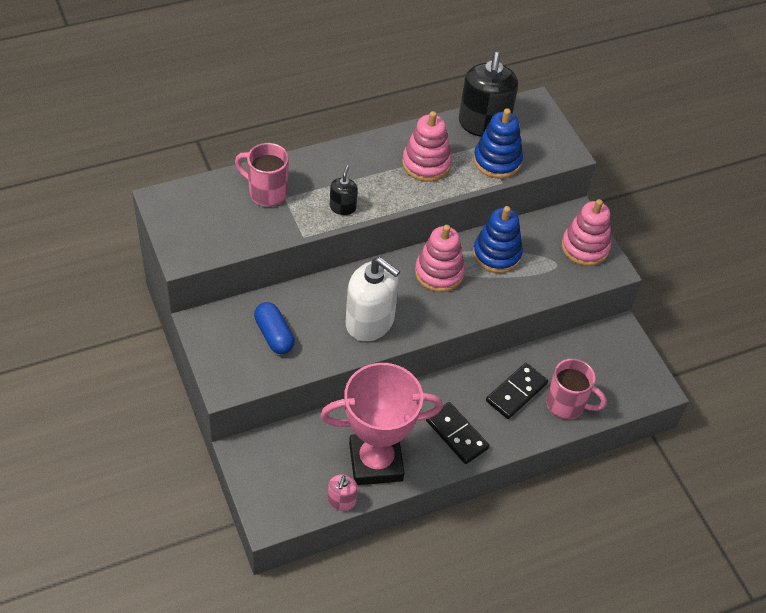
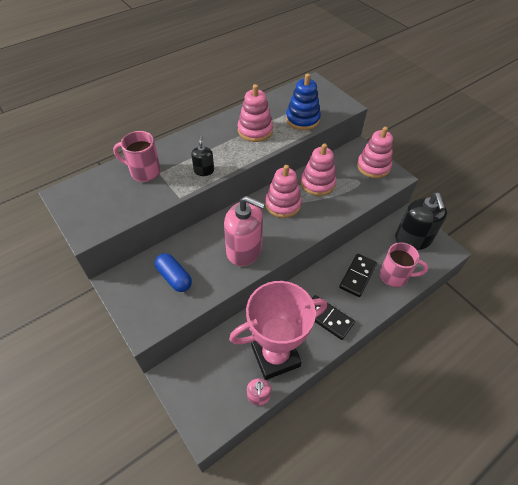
camera: 10 degrees left, 0 degrees up
white soap dispenser [346,257,400,341] -> pink soap dispenser [224,196,265,266]
black soap dispenser [459,52,518,137] -> black soap dispenser moved to [395,193,447,250]
blue stacking toy [473,206,523,273] -> pink stacking toy [301,144,336,196]

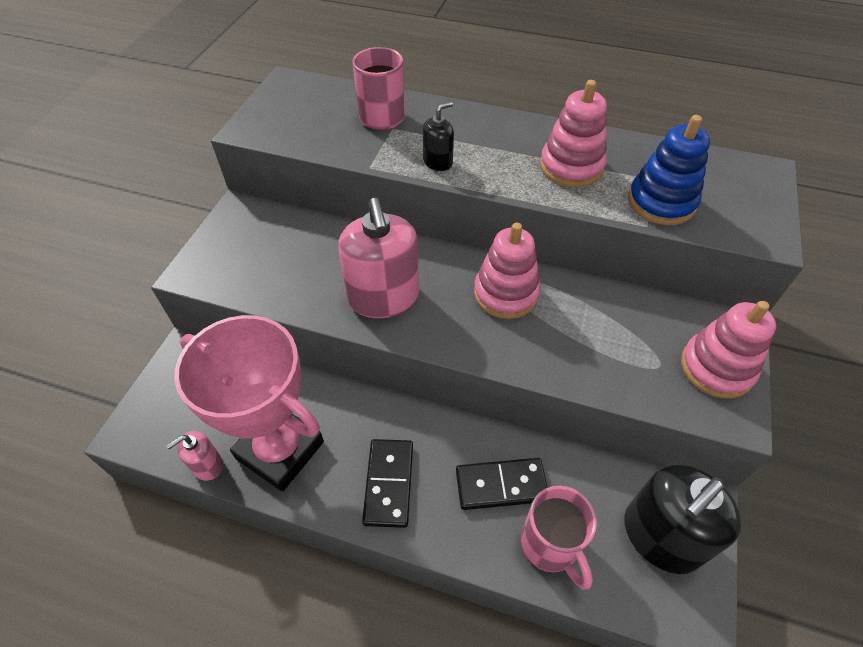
camera: 55 degrees right, 0 degrees up
blue capsule [155,253,192,292] -> none
pink stacking toy [301,144,336,196] -> none

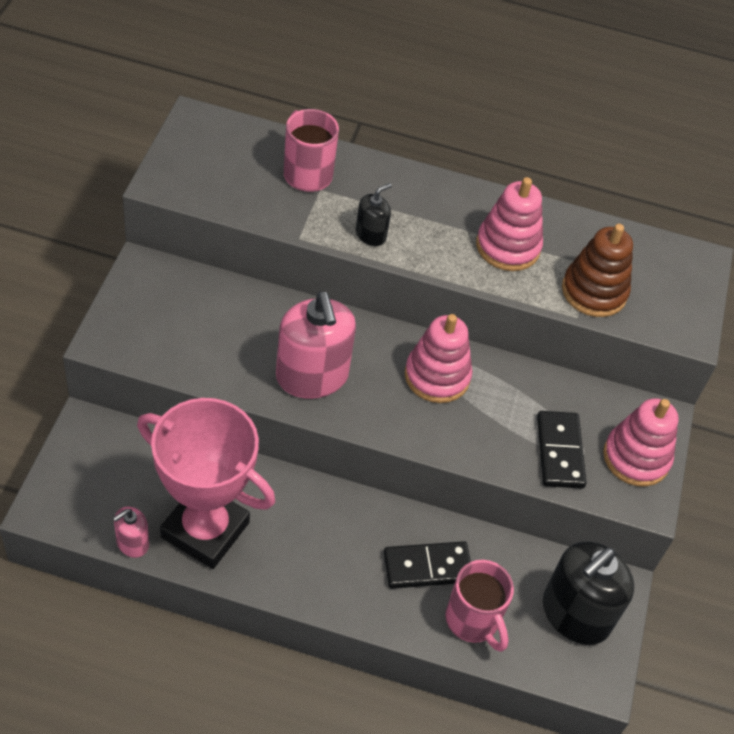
camera: 10 degrees left, 0 degrees up
black domino [362,439,413,528] -> black domino moved to [537,411,587,489]
blue stacking toy [628,115,710,225] -> brown stacking toy [562,224,633,317]

